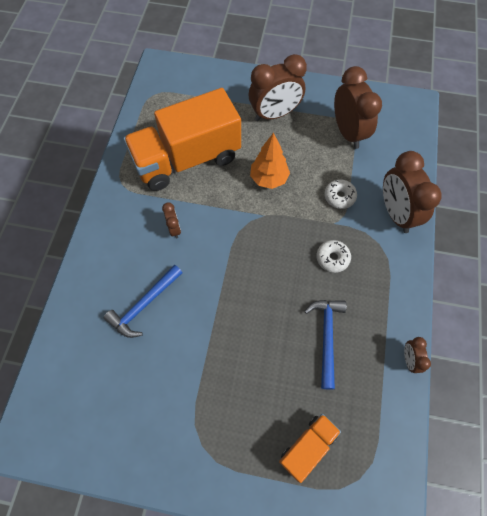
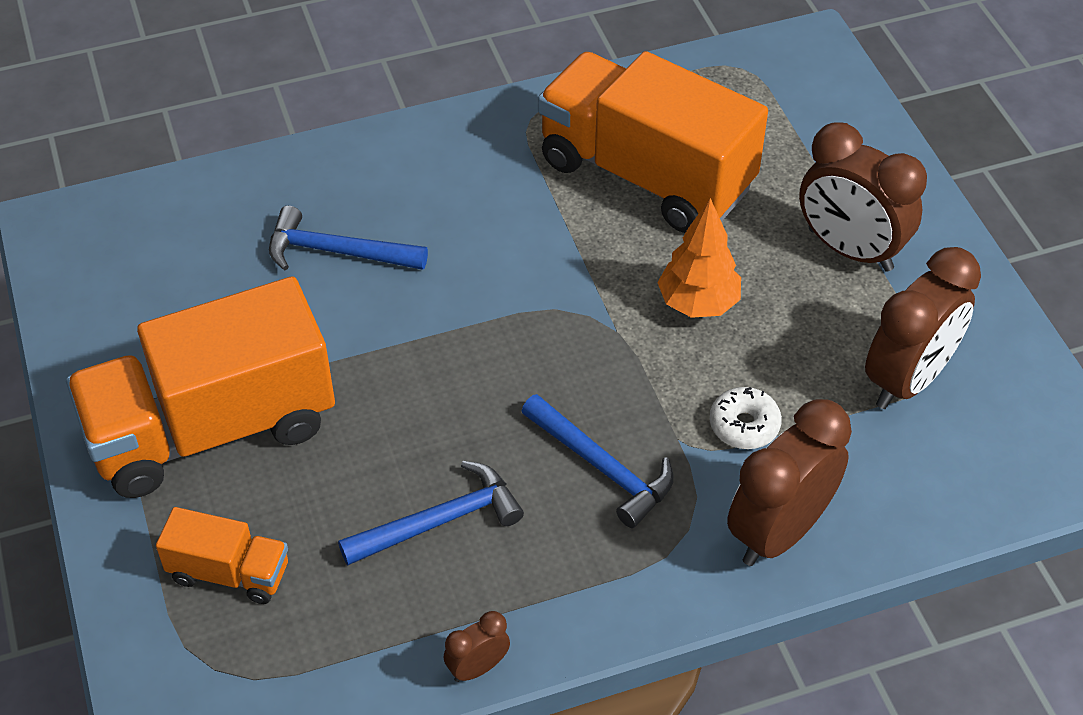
camera: 60 degrees right, 15 degrees down
brown clock [162,202,181,239] -> none
white donut [316,240,351,273] -> blue hammer [521,394,674,528]
none -> orange truck [66,276,335,498]

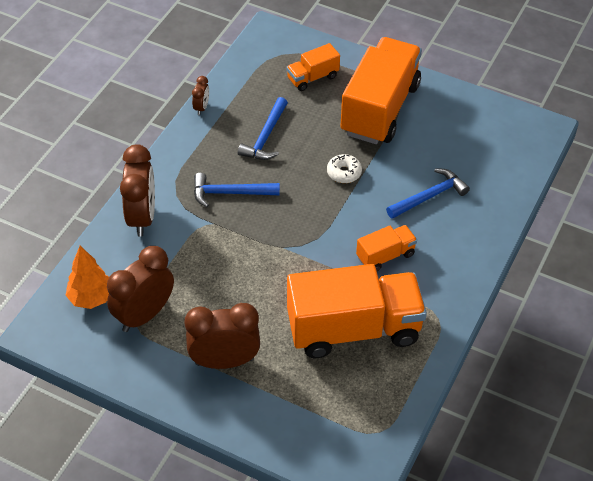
camera: 135 degrees right, 0 degrees up
orange tree [657,198,741,318] -> orange tree moved to [65,246,109,309]
white donut [710,387,782,449] -> white donut moved to [327,154,362,183]
brown clock [865,247,981,409] -> brown clock turned 45 degrees clockwise [107,246,174,332]
none -> orange truck [356,225,417,271]

